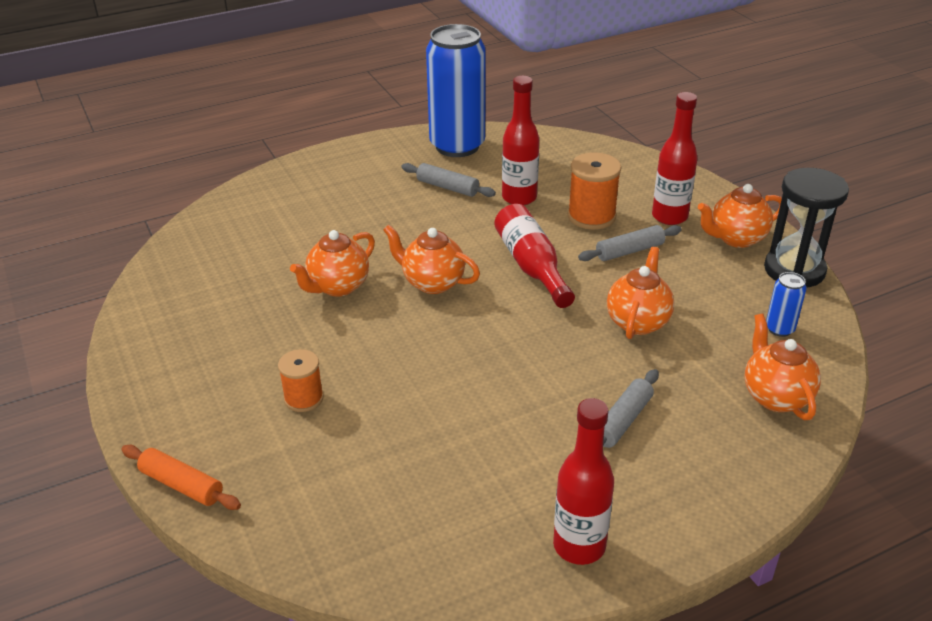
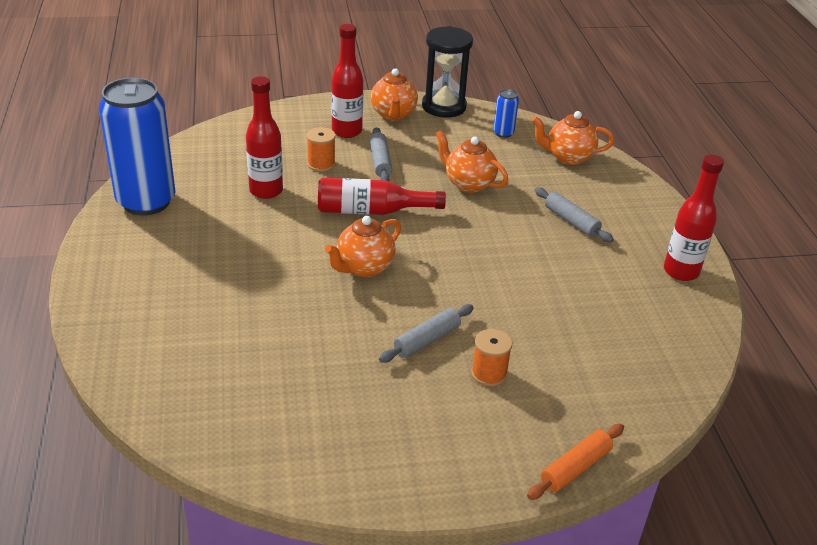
camera: 75 degrees left, 0 degrees up
orange teapot [290,230,375,297] -> none
grey rolling pin [401,163,496,197] -> grey rolling pin moved to [379,304,474,363]
orange spool [568,152,621,230] -> orange spool [307,127,336,172], size x0.65

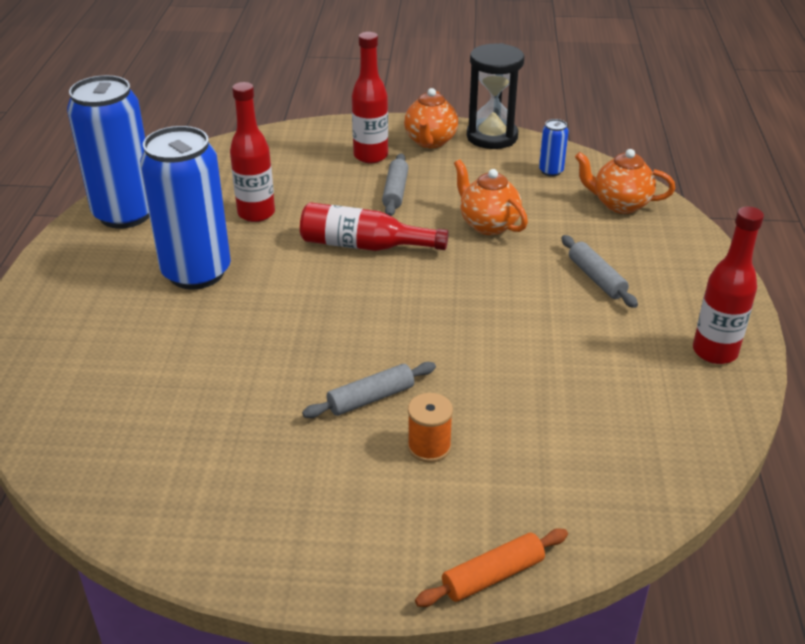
camera: 15 degrees right, 0 degrees up
orange spool [307,127,336,172] -> none
orange teapot [325,216,401,277] -> none
none -> blue can [140,126,231,289]

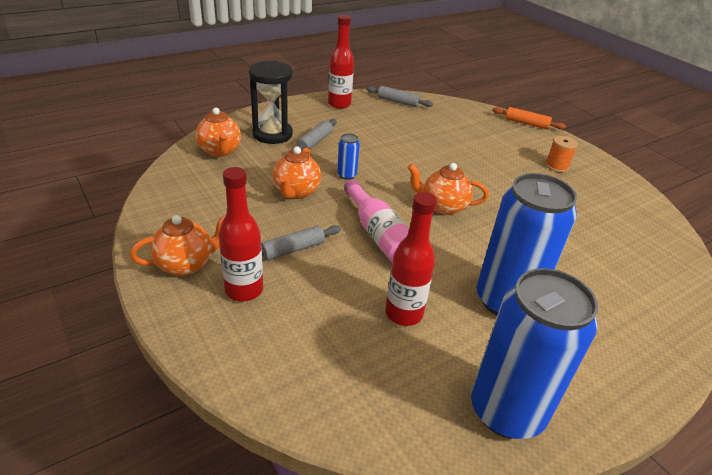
camera: 130 degrees left, 0 degrees up
red bottle [300,202,449,251] -> pink bottle [344,179,409,262]
grey rolling pin [302,362,436,418] -> grey rolling pin moved to [366,86,433,107]
orange spool [407,393,453,463] -> orange spool moved to [545,136,578,173]
black hourglass [467,43,524,149] -> black hourglass moved to [249,61,293,144]
blue can [539,119,568,177] -> blue can moved to [337,133,360,180]
none -> orange teapot [408,163,489,215]

